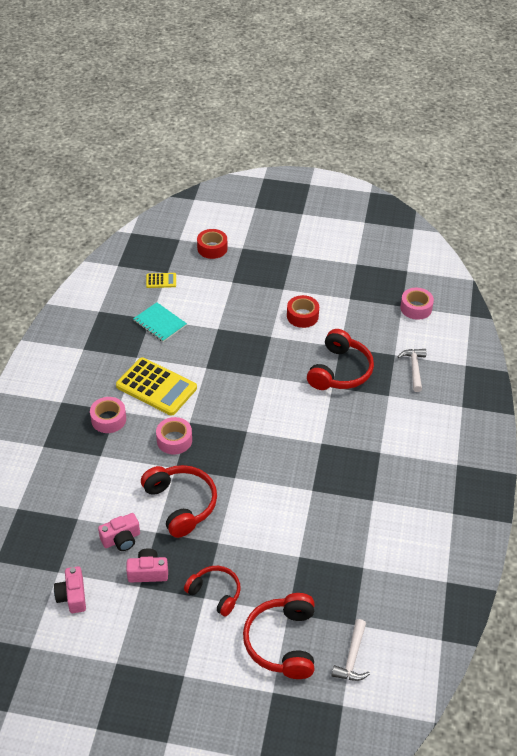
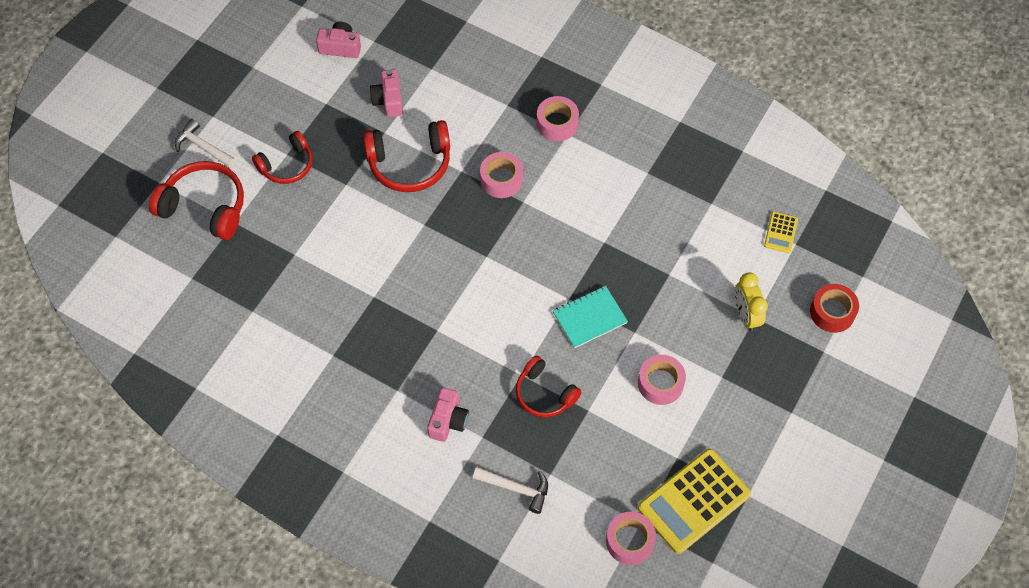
camera: 110 degrees right, 15 degrees up
yellow calculator [116,357,197,416] -> yellow calculator moved to [638,449,751,554]
pink camera [126,548,168,582] -> pink camera moved to [427,387,469,442]
turquoise notebook [133,302,187,342] -> turquoise notebook moved to [553,286,628,348]
red tape [287,295,319,328] -> pink tape [638,355,686,405]
red headphones [307,329,374,390] -> red headphones [516,356,581,418], size x0.65
white hammer [332,619,370,681] -> white hammer moved to [175,119,236,168]
none -> yellow clock [735,273,768,331]

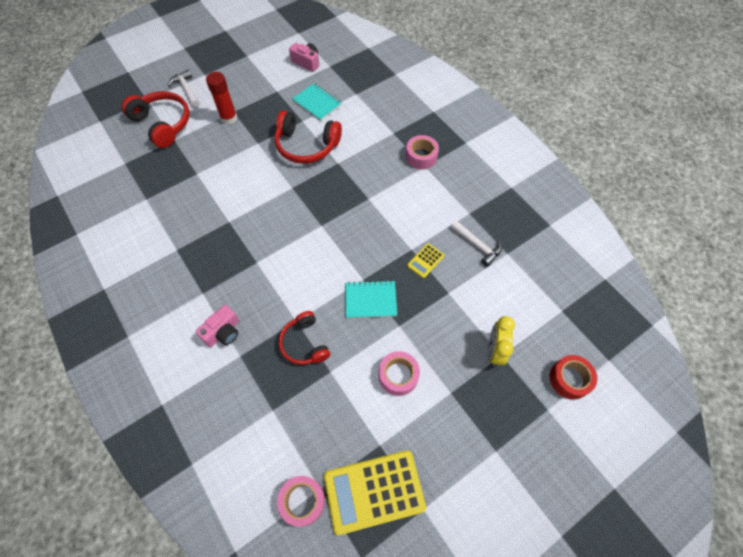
camera: 25 degrees right, 0 degrees up
red headphones [252,131,313,184] -> red glue stick [206,72,237,124]
pink camera [370,69,403,117] -> turquoise notebook [292,83,342,121]
white hammer [473,467,548,514] -> white hammer moved to [451,220,502,267]
pink tape [480,152,523,198] -> none
yellow calculator [764,212,798,253] -> yellow calculator moved to [407,243,444,278]

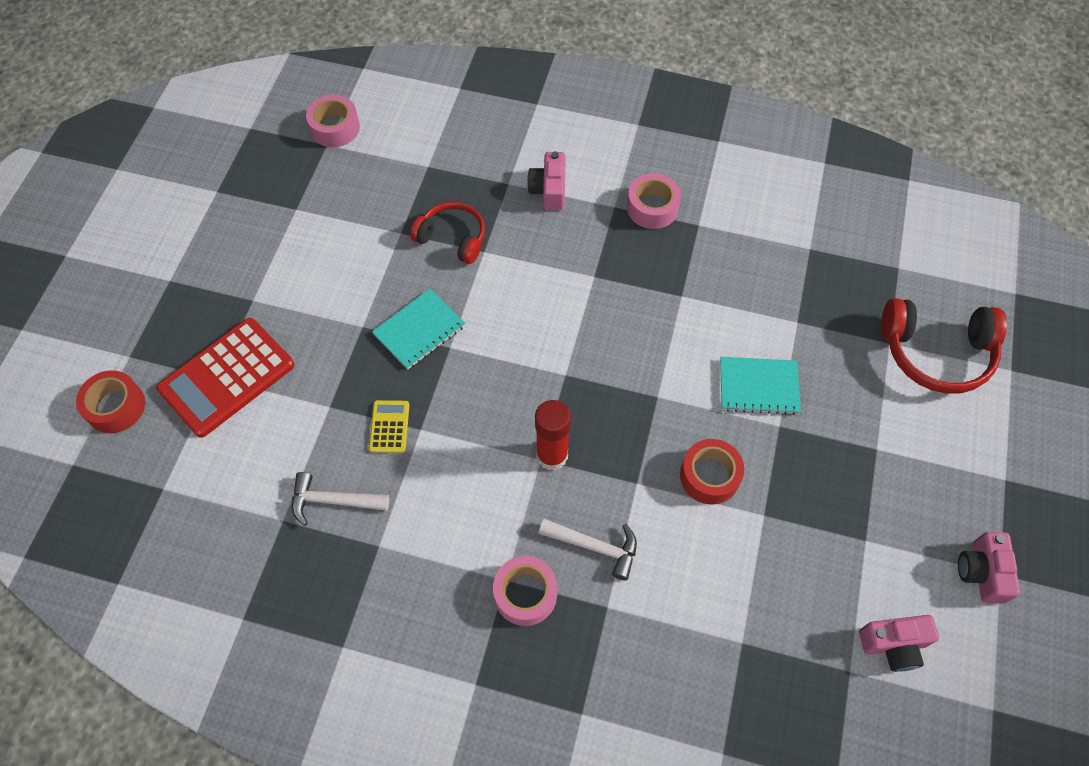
camera: 140 degrees right, 0 degrees up
white hammer [168,69,199,107] -> white hammer moved to [539,519,637,581]
red glue stick [206,72,237,124] -> red glue stick moved to [535,400,571,470]
red headphones [275,111,342,164] -> red tape [680,439,744,504]
turquoise notebook [292,83,342,121] -> turquoise notebook moved to [720,357,801,415]
yellow calculator [324,450,426,535] -> none
pink tape [379,351,420,396] -> pink tape moved to [627,173,681,229]
yellow clock [488,316,515,366] -> red calculator [156,318,295,438]
none -> pink camera [958,532,1020,604]

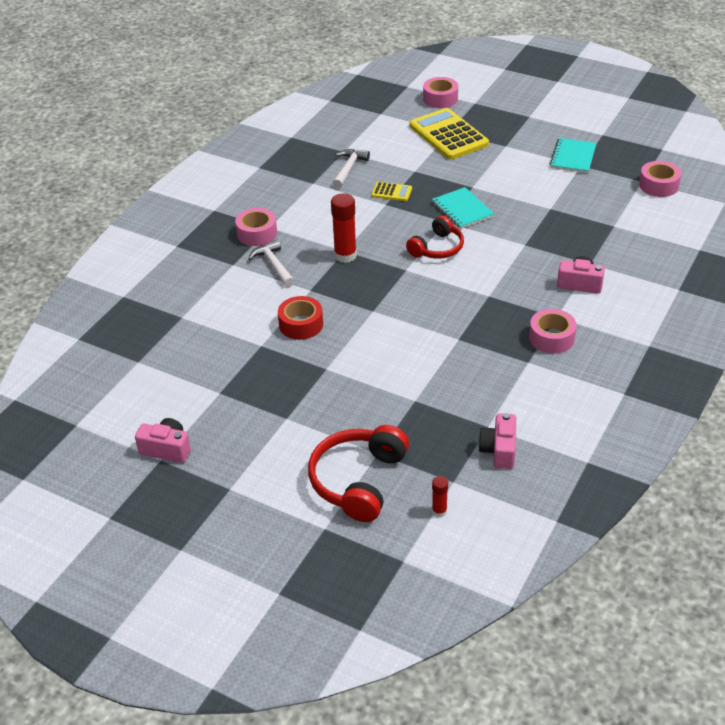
camera: 105 degrees right, 20 degrees down
red tape [76,370,145,433] -> pink tape [423,77,458,108]
red calculator [156,318,295,438] -> yellow calculator [410,108,489,160]
red headphones [410,201,485,264] -> red headphones moved to [406,216,464,258]
white hammer [539,519,637,581] -> white hammer turned 120 degrees clockwise [249,240,295,287]
turquoise notebook [720,357,801,415] -> turquoise notebook moved to [550,138,597,173]
pink camera [859,615,939,672] -> pink camera moved to [478,413,516,469]
none -> red glue stick [432,476,448,517]

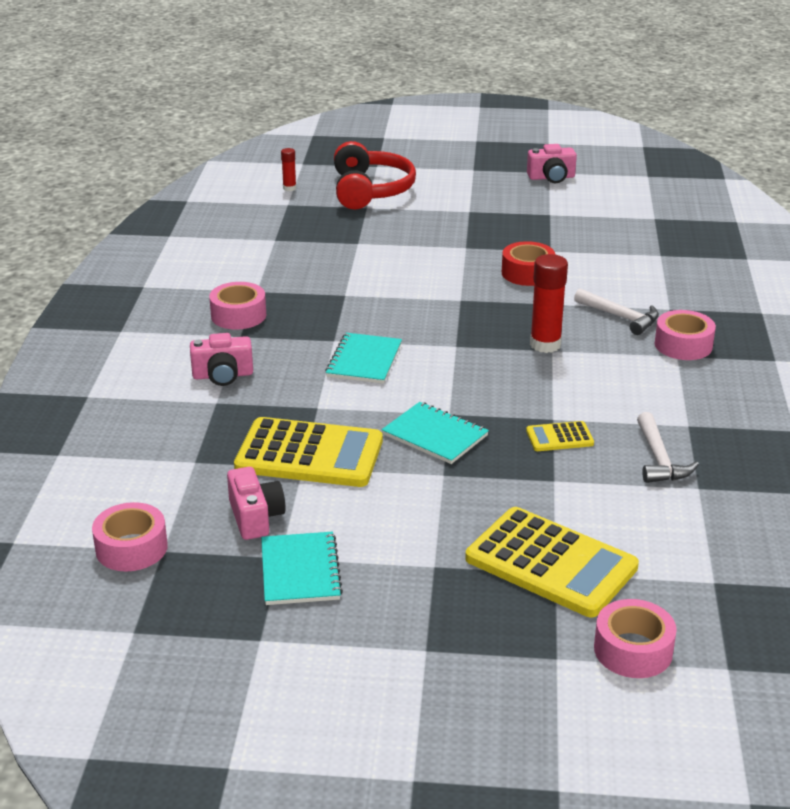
camera: 155 degrees right, 10 degrees down
red headphones [406,216,464,258] -> none
pink camera [478,413,516,469] -> pink camera moved to [227,467,286,540]
none -> yellow calculator [234,417,383,487]
none -> turquoise notebook [325,333,402,384]

